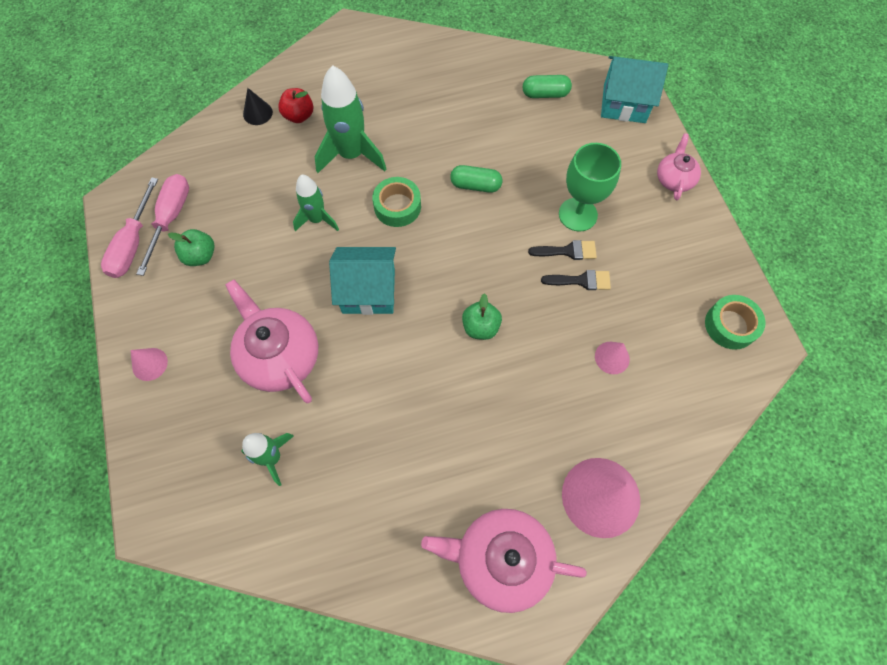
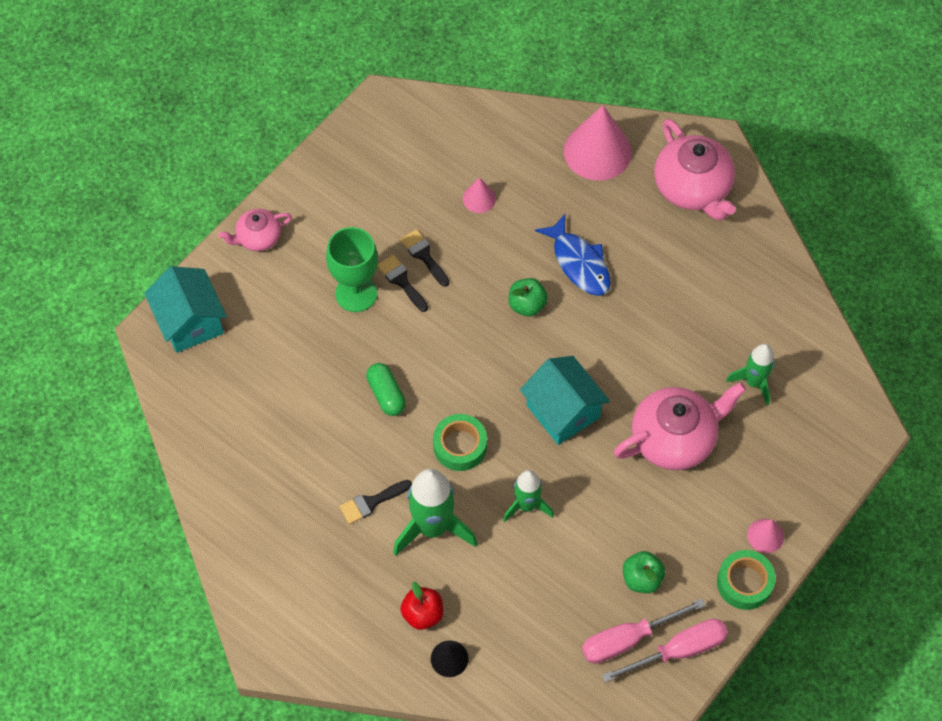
camera: 125 degrees left, 5 degrees down
pink teapot [225,280,318,403] -> pink teapot turned 135 degrees counterclockwise [614,382,746,470]
green capsule [523,75,572,98] -> none
green tape [705,295,766,350] -> green tape moved to [717,550,776,610]
none -> black brush [340,480,412,524]
none -> blue fish [535,214,611,296]

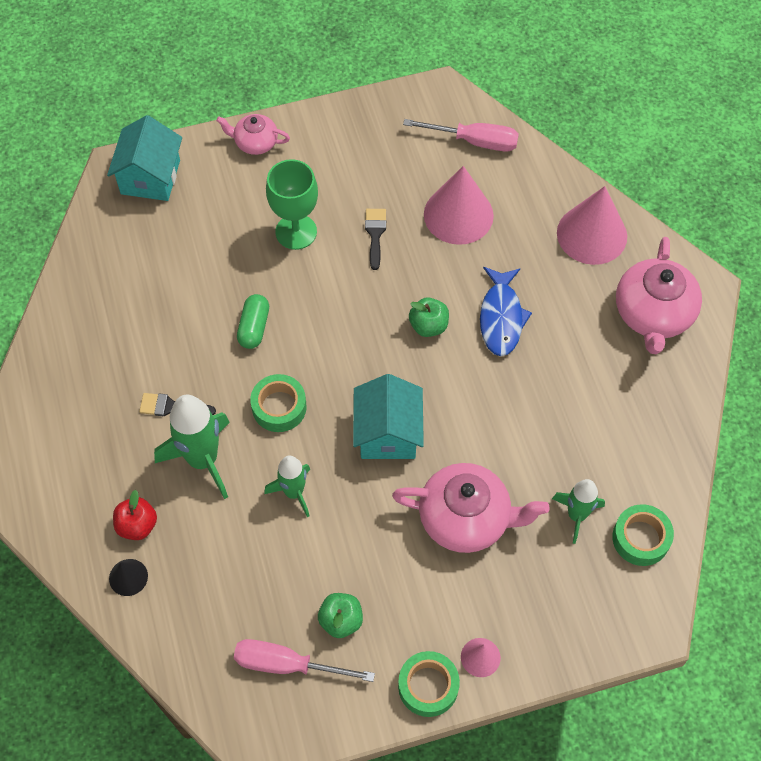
camera: 35 degrees right, 0 degrees up
black brush [377,255,428,312] -> none
pink cone [463,177,496,213] -> pink cone [424,166,494,245], size x2.07
pink screwdriver [602,619,728,682] -> pink screwdriver moved to [403,119,519,152]
none -> green tape [612,504,674,566]

